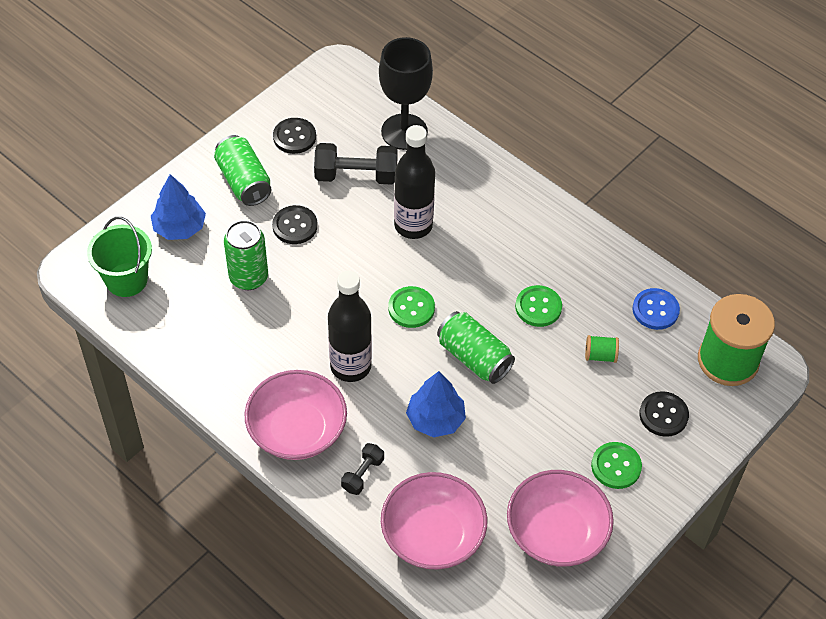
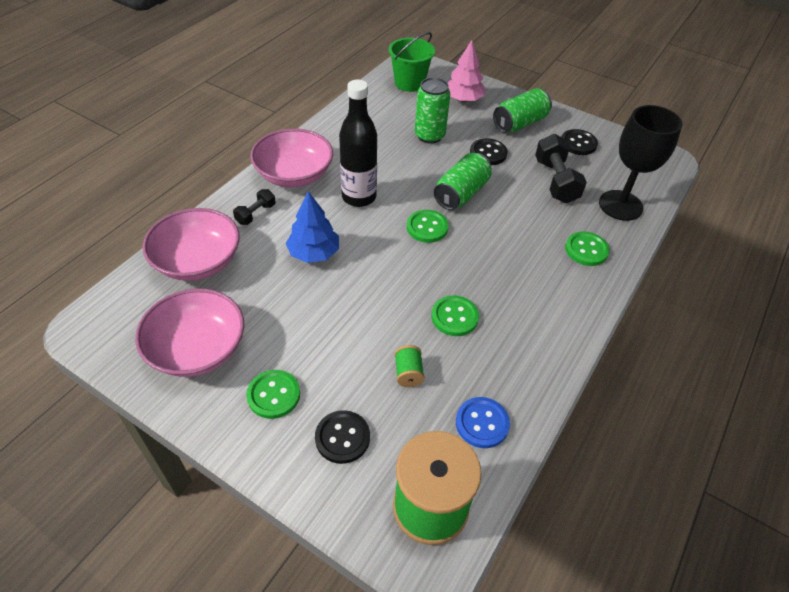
camera: 80 degrees right, 5 degrees down
blue tree [151,174,206,240] -> pink tree [448,40,485,102]
black dumbbell [341,443,384,495] -> black dumbbell turned 75 degrees counterclockwise [233,189,276,225]
black bottle [394,125,435,239] -> none
green can [437,311,515,384] -> green can moved to [434,153,491,210]
none -> green button [565,232,610,266]

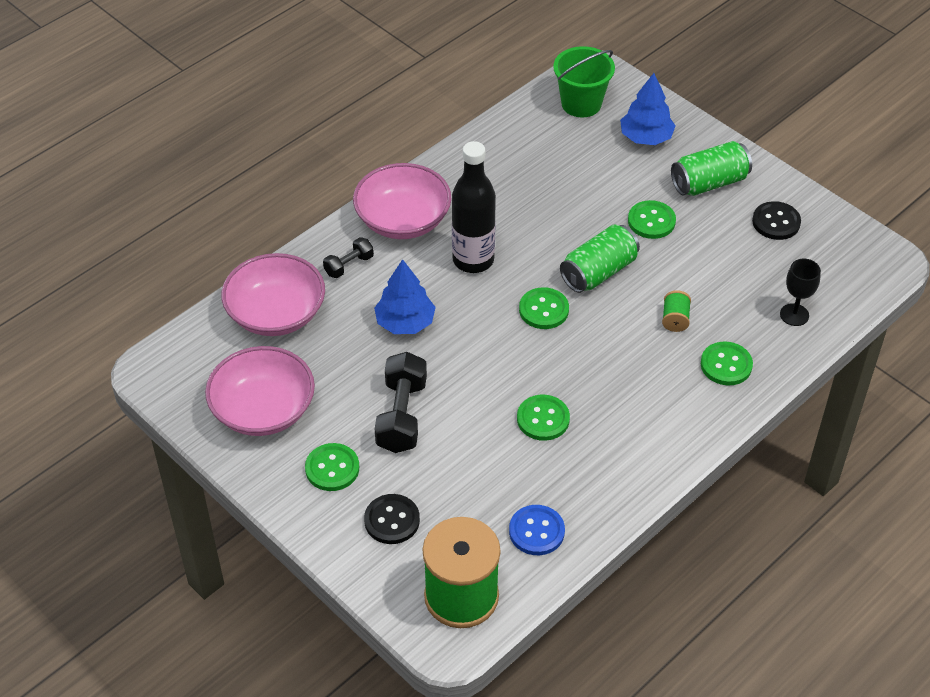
camera: 15 degrees right, 0 degrees up
green spool [394,345,425,387] -> green spool moved to [662,290,691,332]
green can [415,77,450,144] -> none
pink tree [448,40,485,102] -> blue tree [620,73,675,145]
black button [470,138,508,165] -> green button [628,200,676,239]
black dumbbell [535,134,587,204] -> black dumbbell moved to [375,352,427,453]
black goblet [599,105,683,221] -> black goblet [780,259,821,326], size x0.53

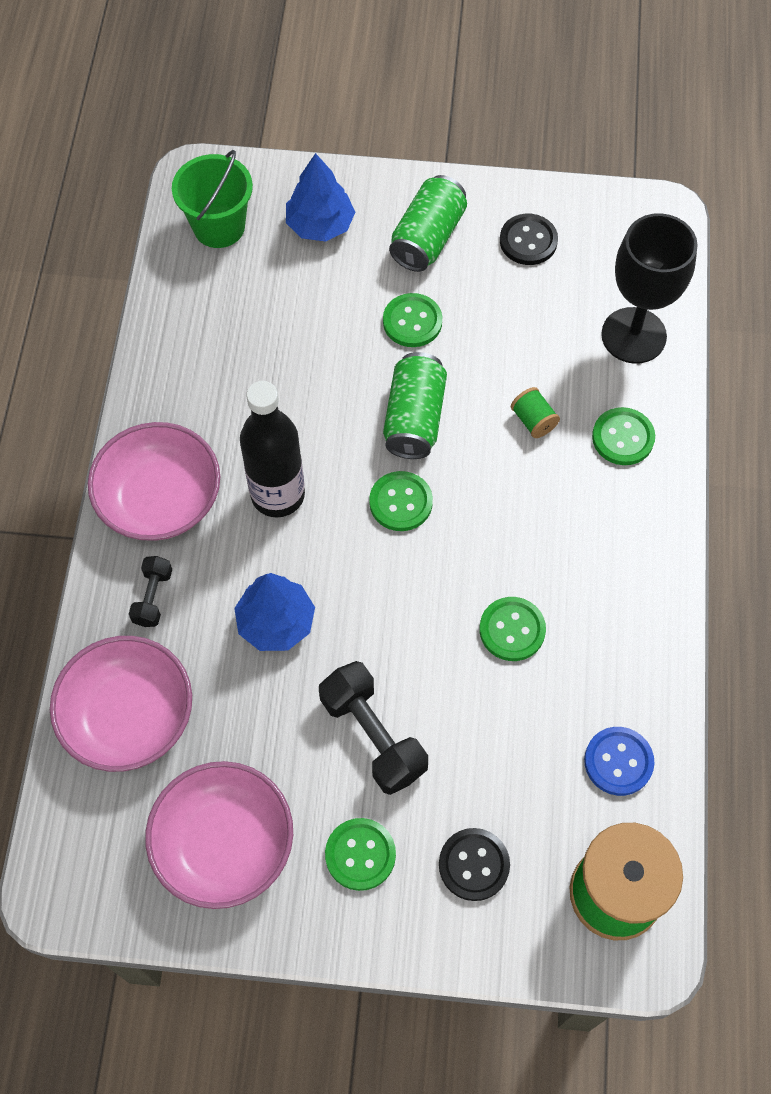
camera: 40 degrees left, 15 degrees up
black goblet [780,259,821,326] -> black goblet [601,213,698,364], size x1.88

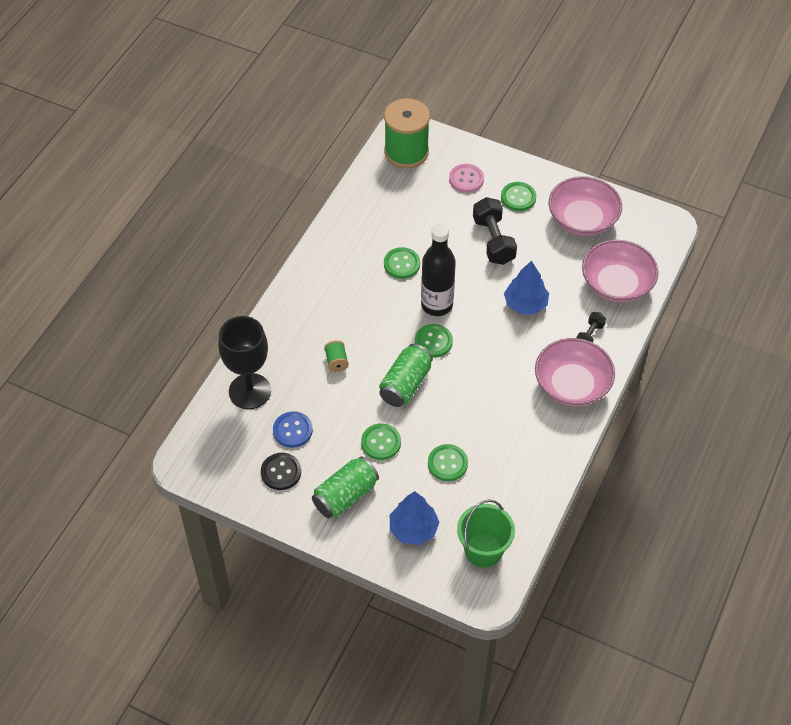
camera: 160 degrees left, 10 degrees down
black bottle [240,381,305,518] -> black bottle moved to [421,224,456,316]
black button [439,828,510,901] -> pink button [449,164,484,193]
blue button [584,727,655,796] -> blue button moved to [273,411,313,448]
green button [592,407,655,465] -> green button moved to [428,444,468,481]

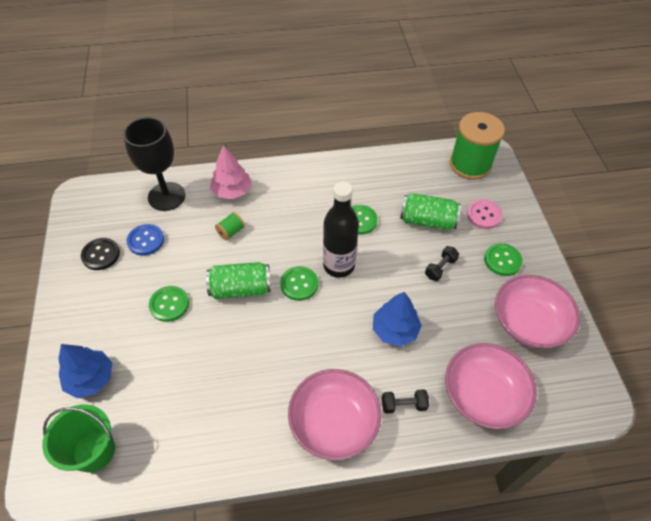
camera: 55 degrees right, 0 degrees up
green can [312,456,379,518] -> green can moved to [400,193,461,230]
green button [428,444,468,481] -> none
black dumbbell [473,197,517,265] -> black dumbbell [425,246,459,281], size x0.55
none -> pink tree [210,145,252,199]

